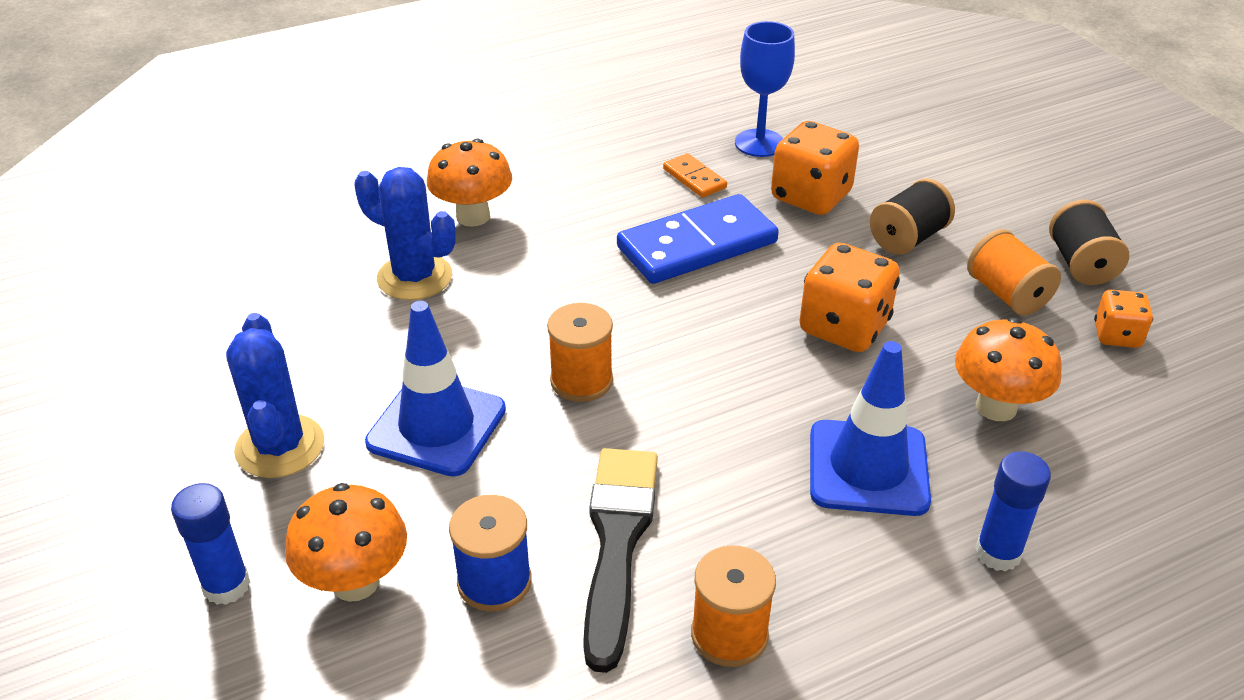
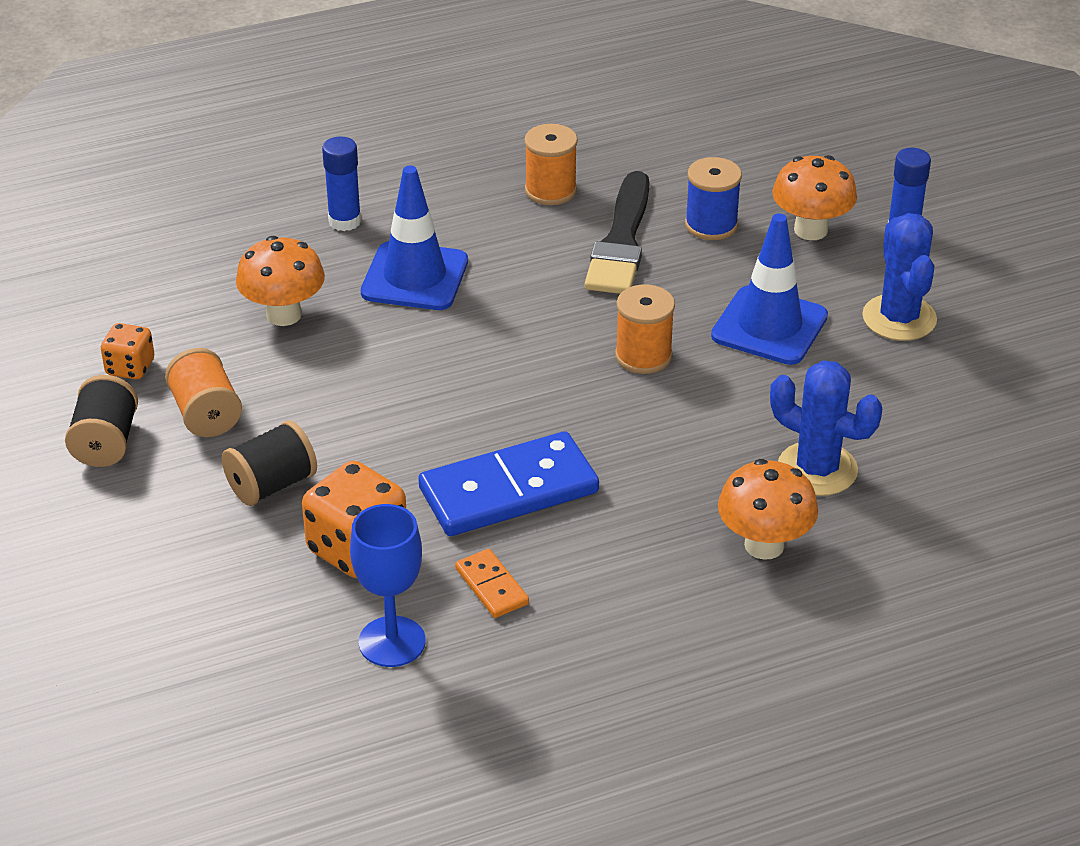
camera: 175 degrees left, 0 degrees up
orange dice [799,243,900,352] -> none

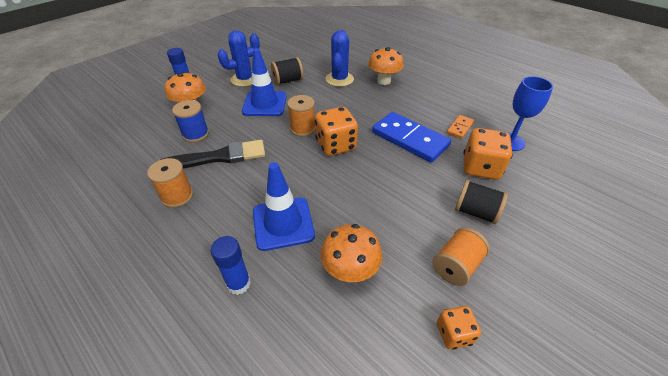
camera: 115 degrees left, 5 degrees up
black spool [65,375,138,467] -> black spool moved to [271,57,303,85]
none -> orange dice [315,107,358,156]

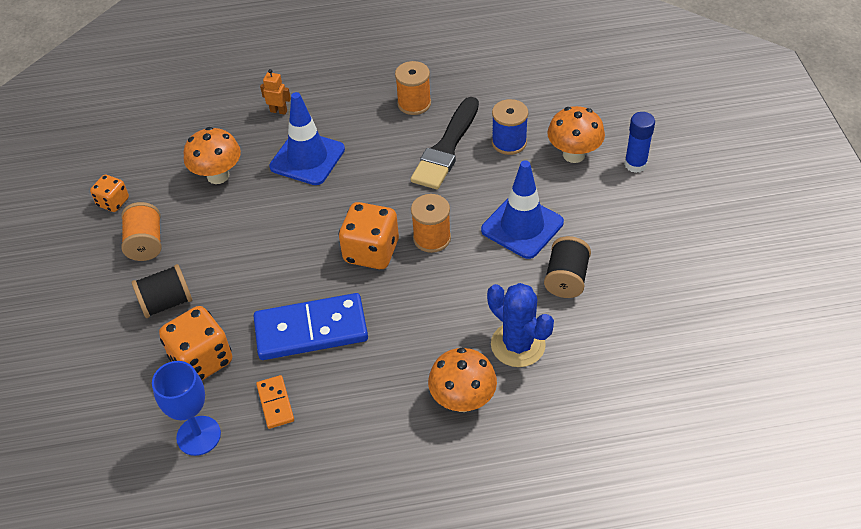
camera: 130 degrees right, 5 degrees up
blue glue stick [211,236,251,295] -> orange robot [260,69,291,115]
blue cactus [218,30,260,87] -> none

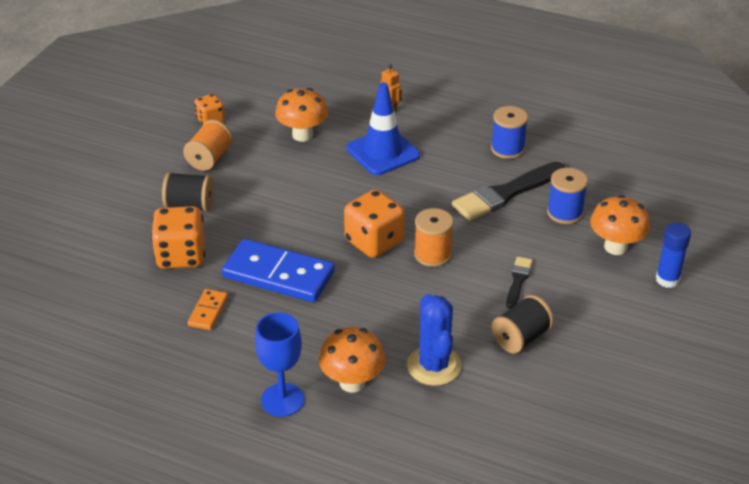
camera: 30 degrees right, 10 degrees down
blue goblet [152,361,221,456] -> blue goblet moved to [255,312,304,417]
orange spool [395,61,431,115] -> blue spool [491,106,528,159]
blue traffic cone [481,160,564,259] -> black brush [506,257,533,309]

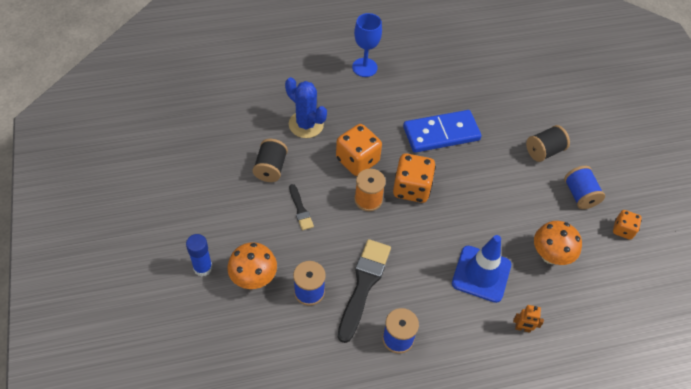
camera: 140 degrees right, 15 degrees up
orange dice [151,206,205,269] -> orange dice moved to [336,124,382,176]
orange spool [183,120,233,171] -> blue spool [564,166,605,209]
orange domino [187,289,228,330] -> none
orange mushroom [319,327,386,393] -> none

